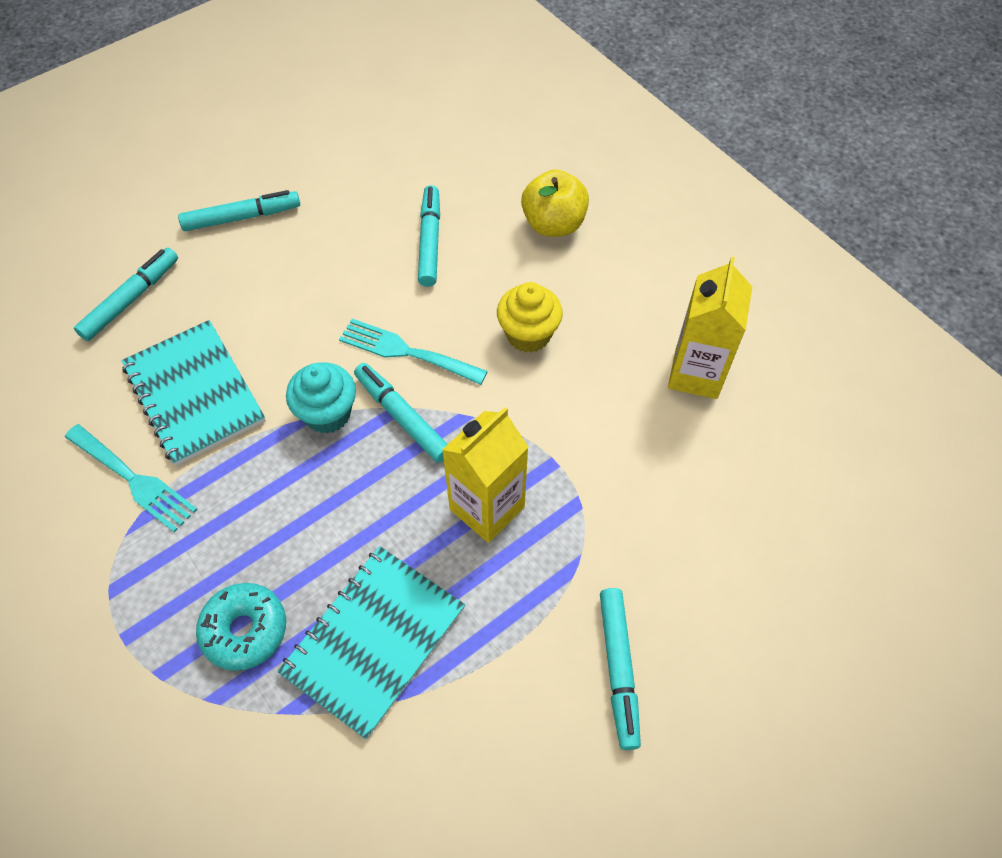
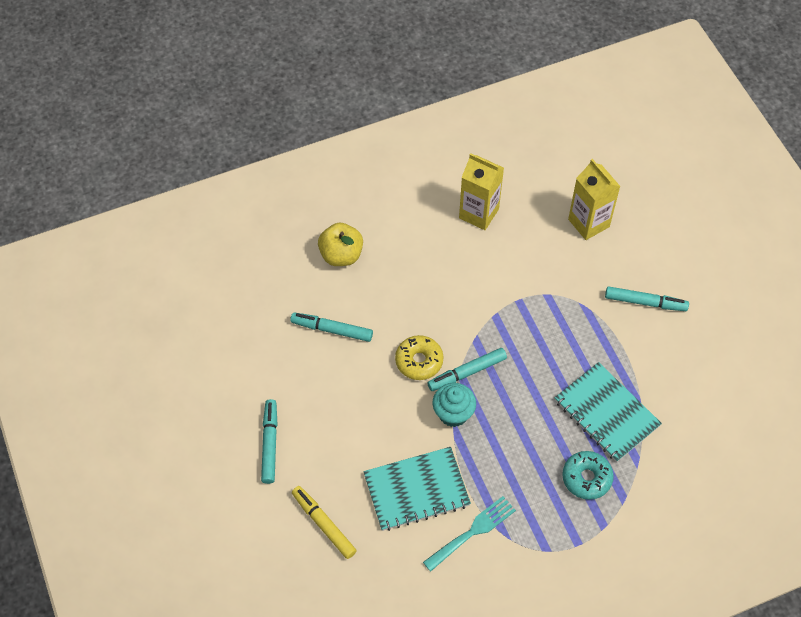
camera: 75 degrees left, 0 degrees up
turquoise marker [74,248,178,341] -> yellow marker [292,486,357,559]
turquoise fork [339,319,488,385] -> yellow donut [395,335,443,380]
yellow carton [442,407,529,543] -> yellow carton moved to [568,159,621,240]
yellow cupcake [497,282,563,353] -> none

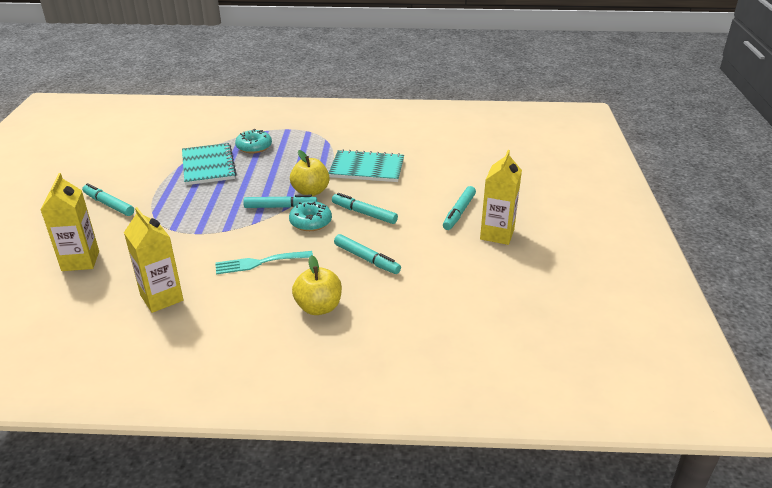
camera: 155 degrees left, 25 degrees down
yellow marker [292,486,357,559] -> none
yellow donut [395,335,443,380] -> turquoise donut [289,201,332,231]
turquoise fork [423,496,516,572] -> turquoise fork moved to [215,251,313,274]
turquoise cupcake [433,383,476,427] -> yellow apple [290,150,330,196]
none -> turquoise marker [332,193,398,224]
none -> yellow carton [480,150,522,245]

